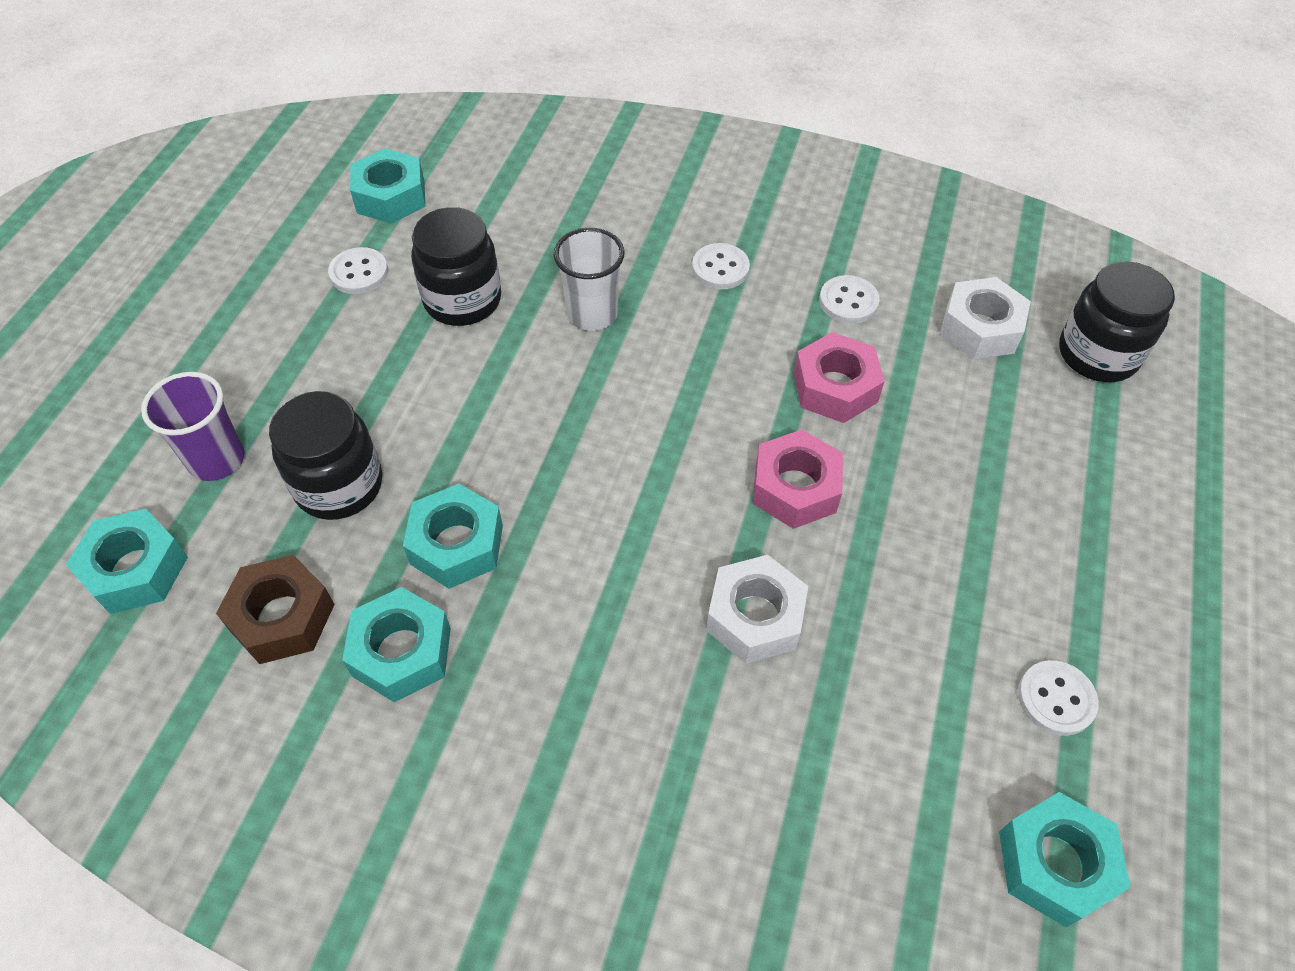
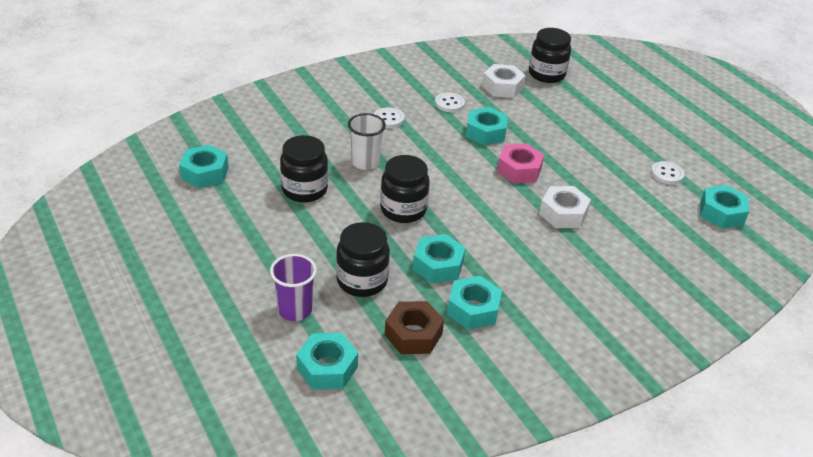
camera: 50 degrees left, 15 degrees down
white button [328,247,388,294] -> none
pink nut [794,332,885,423] -> turquoise nut [466,107,508,146]
none -> black jar [380,155,430,223]

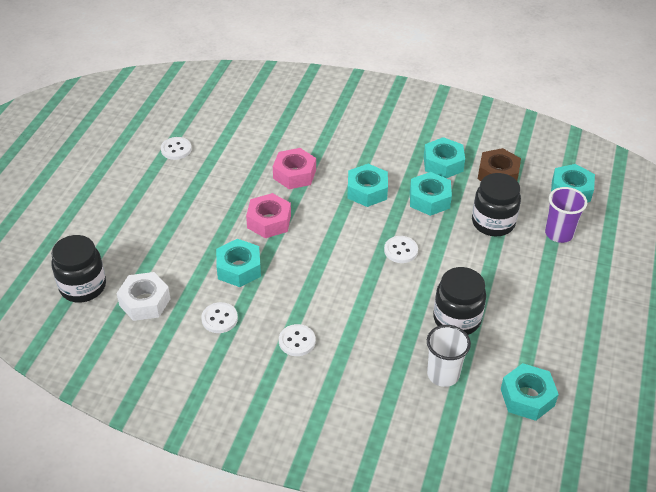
camera: 130 degrees left, 5 degrees up
white cup [348,113,386,170] -> white cup moved to [427,325,471,387]
black jar [380,155,430,223] -> white button [384,236,418,263]
white nut [539,186,591,228] -> pink nut [273,148,316,189]
turquoise nut [700,185,749,229] -> turquoise nut moved to [347,164,388,207]

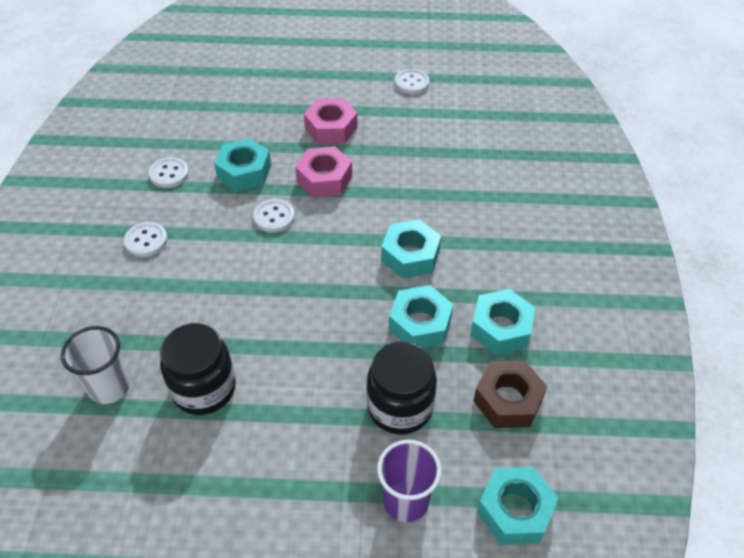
camera: 75 degrees right, 5 degrees up
black jar [51,235,106,302] -> none
white nut [116,272,171,321] -> none
pink nut [273,148,316,189] -> pink nut moved to [304,98,358,144]
white button [384,236,418,263] -> white button moved to [253,199,295,233]
turquoise nut [501,363,559,421] -> none

